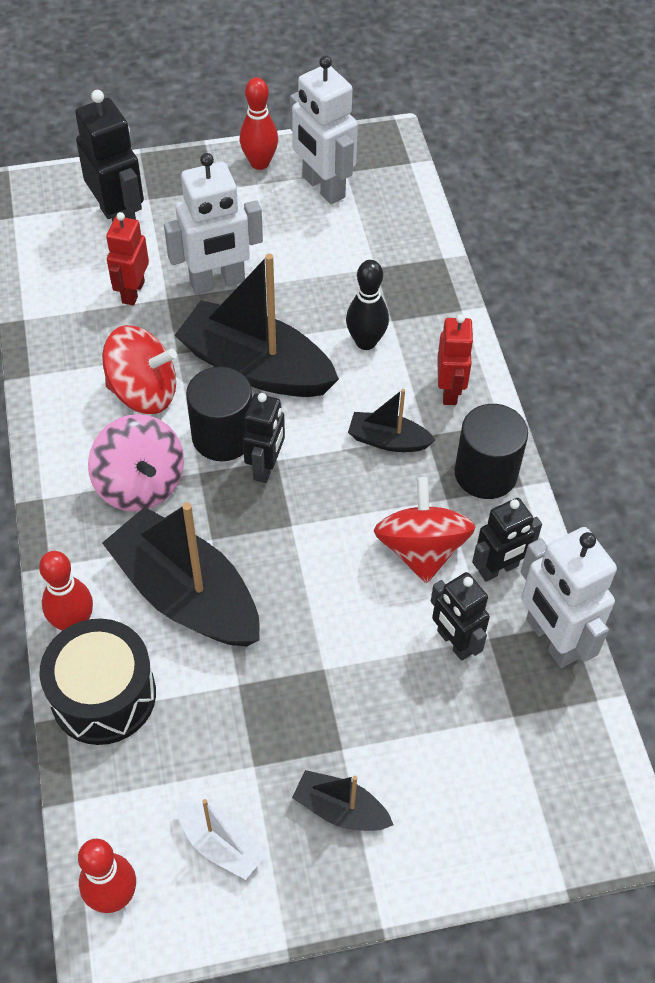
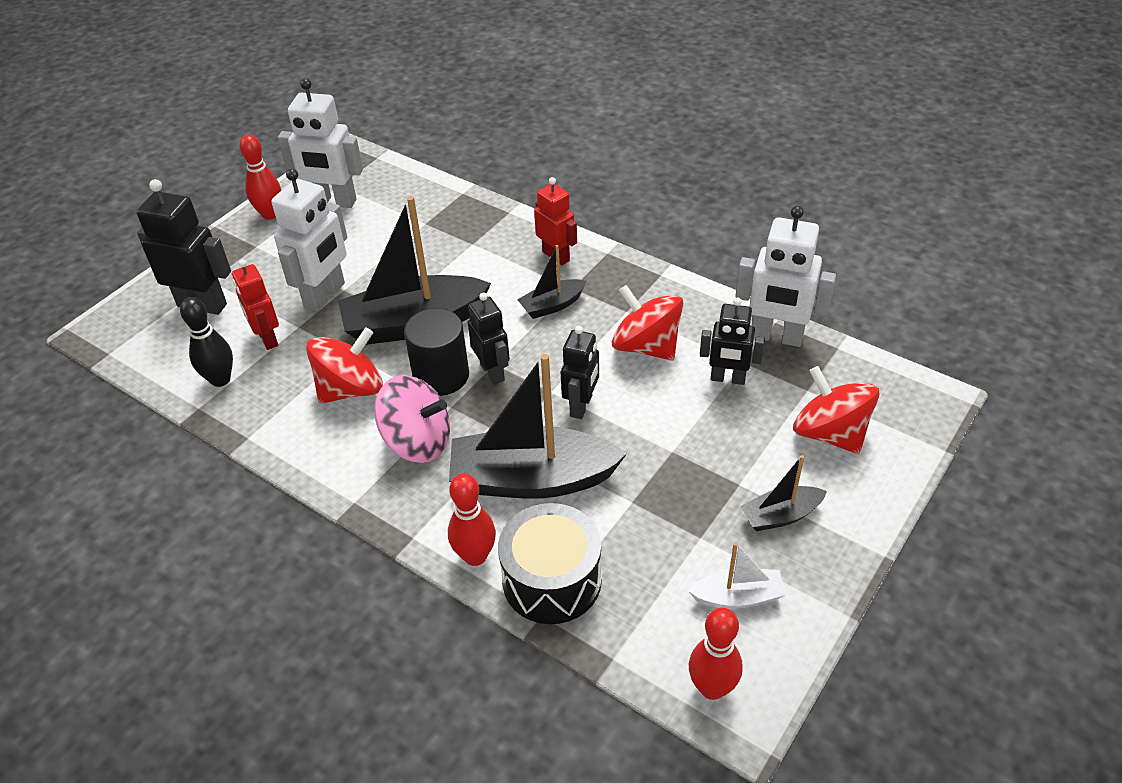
camera: 40 degrees left, 10 degrees down
black bowling pin [346,260,389,350] -> black bowling pin moved to [180,297,233,387]
black cylinder [454,404,528,499] -> none
black robot [472,498,542,582] -> black robot moved to [561,326,599,419]
none -> red spinning top [793,366,879,454]

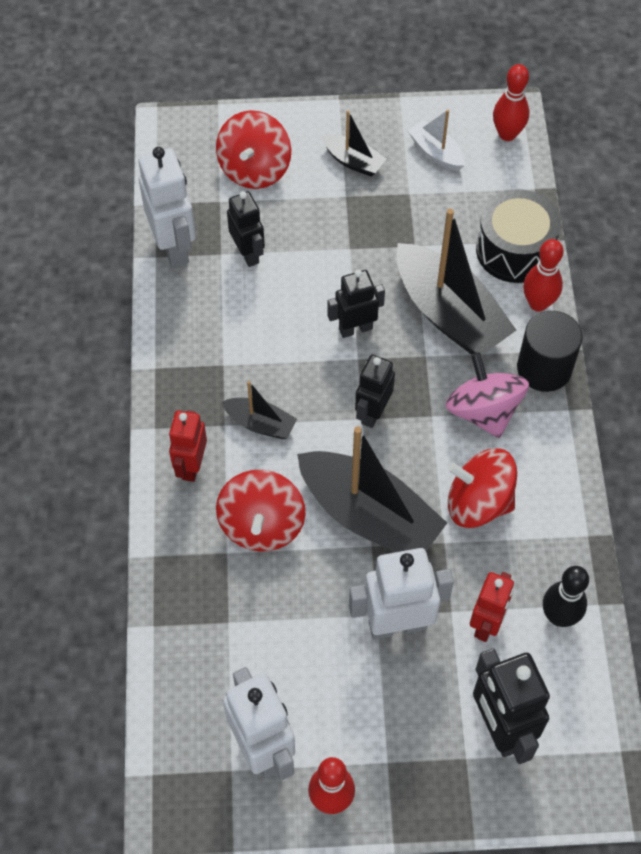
camera: 130 degrees left, 15 degrees up
black cylinder [404,308,469,396] -> black cylinder moved to [517,311,583,392]
red spinning top [612,285,683,360] -> red spinning top moved to [216,470,306,552]

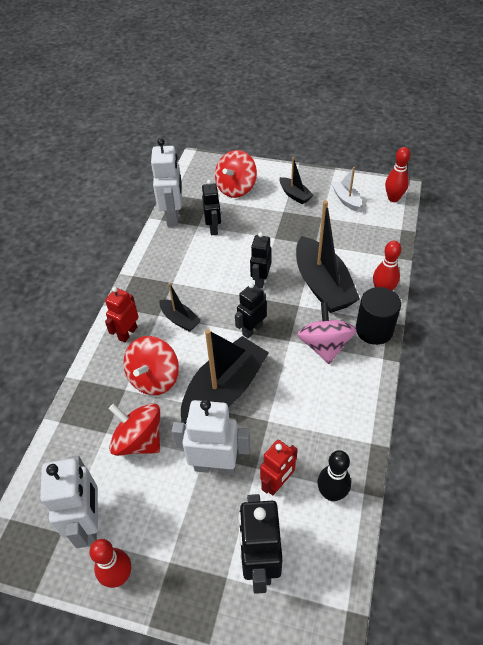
camera: 20 degrees right, 10 degrees down
black boat [297,426,447,552] -> black boat turned 105 degrees counterclockwise [181,329,269,424]
black robot [327,270,385,338] -> black robot turned 75 degrees counterclockwise [250,232,272,289]
red spinning top [447,448,517,528] -> red spinning top moved to [109,403,160,456]
black drum [476,189,561,283] -> none

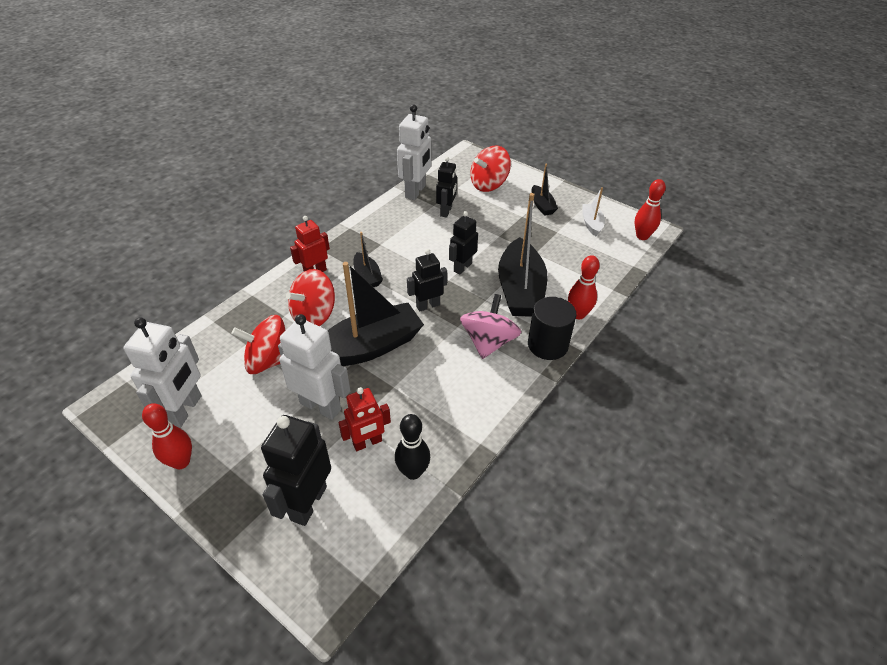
camera: 20 degrees right, 5 degrees down
red spinning top [109,403,160,456] -> red spinning top turned 60 degrees counterclockwise [231,315,286,374]

